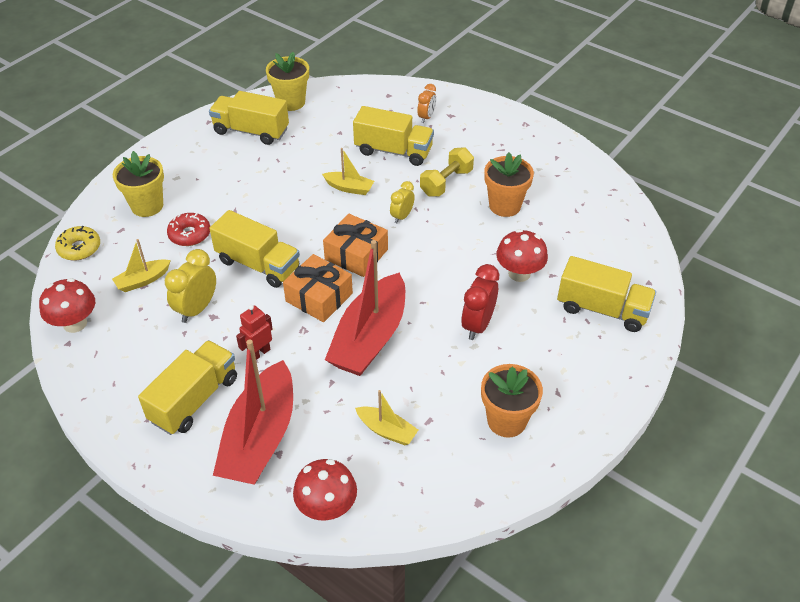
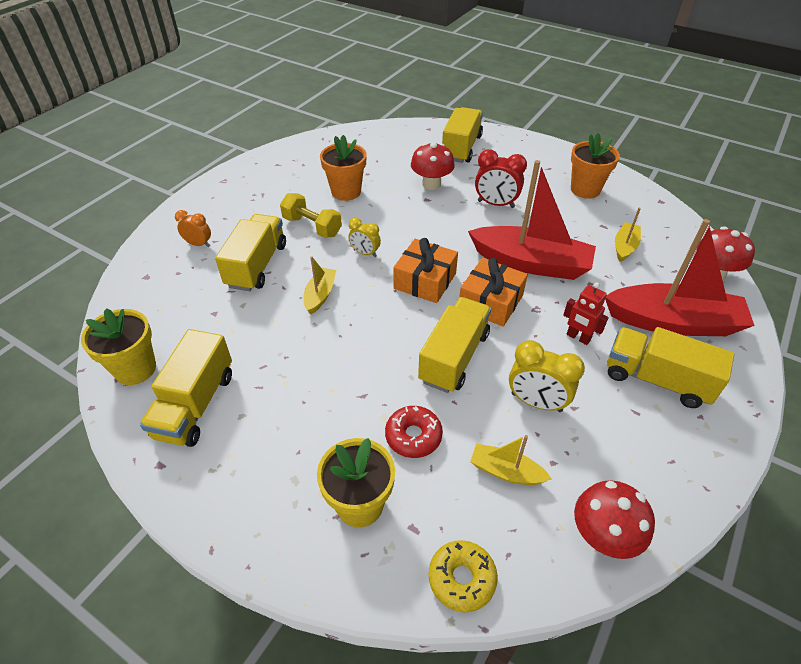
camera: 95 degrees left, 0 degrees up
yellow boat [112,239,171,292] -> yellow boat turned 150 degrees clockwise [470,435,551,485]

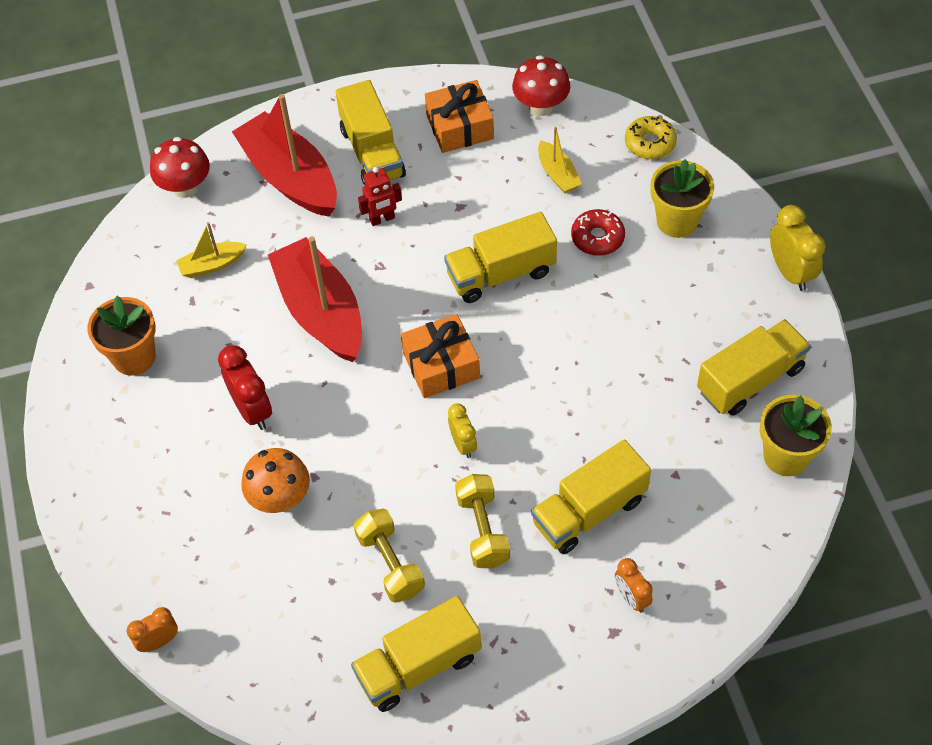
camera: 135 degrees left, 10 degrees up
yellow boat [304,256,336,314] -> none
orange flower pot [320,135,367,201] -> yellow dumbbell [354,509,425,603]
red mushroom [411,143,455,190] -> orange mushroom [241,448,310,513]
yellow truck [442,107,483,163] -> yellow truck moved to [351,596,481,712]
orange gift [459,258,528,327] -> orange gift moved to [425,80,494,153]
yellow clock [509,340,585,412] -> yellow clock moved to [770,205,825,291]
red robot [563,282,609,345] -> red robot turned 75 degrees clockwise [358,167,402,226]
none -> orange clock [127,607,178,652]

